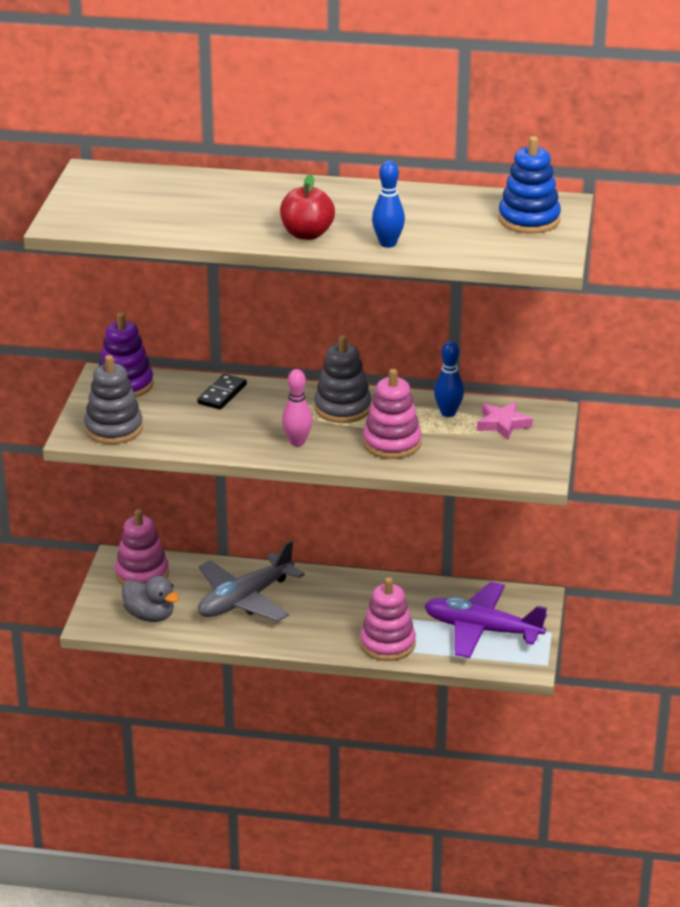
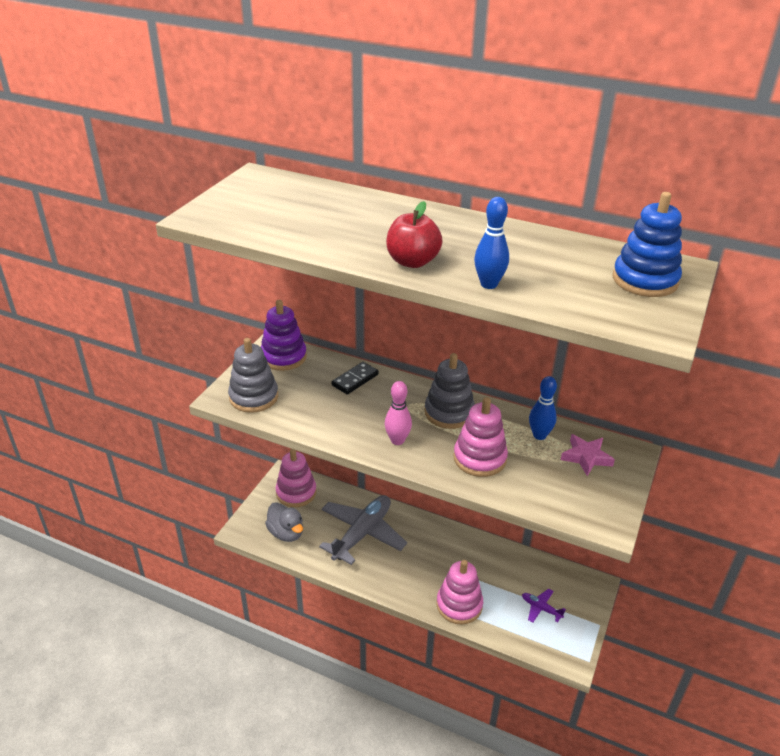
camera: 15 degrees right, 5 degrees up
grey plane [198,540,305,622] -> grey plane turned 150 degrees clockwise [319,495,407,565]
purple plane [424,582,547,658] -> purple plane [522,589,566,622], size x0.44

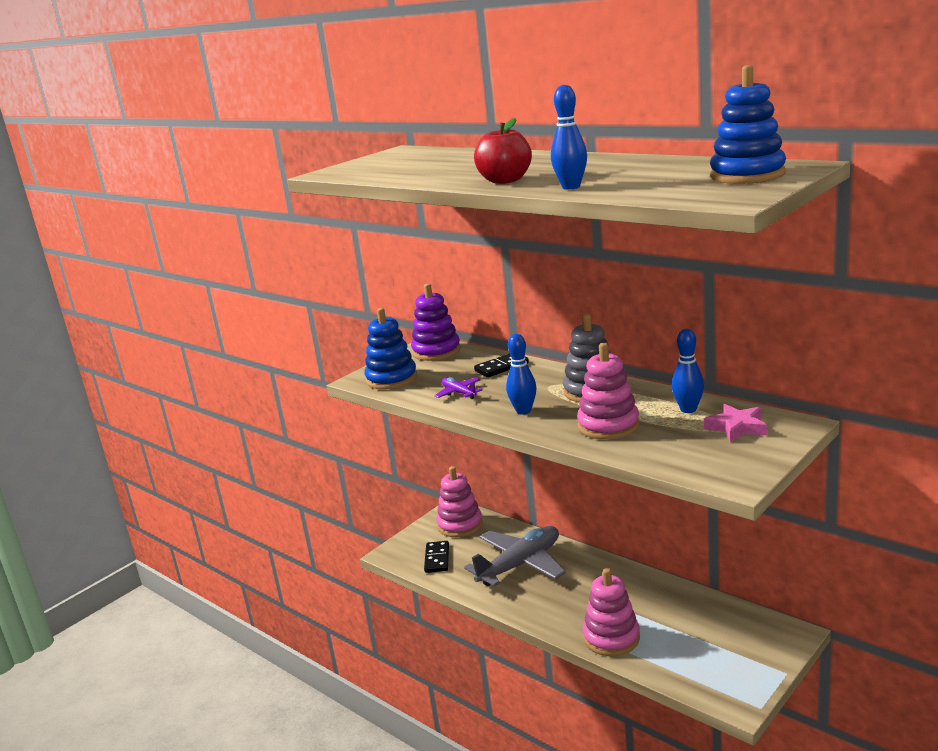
camera: 20 degrees right, 15 degrees down
grey stacking toy [228,338,278,413] -> blue stacking toy [364,308,417,390]
grey duck [265,502,303,542] -> black domino [424,541,449,573]
pink bowling pin [385,381,412,445] -> blue bowling pin [506,334,537,415]
purple plane [522,589,566,622] -> purple plane moved to [435,377,483,399]

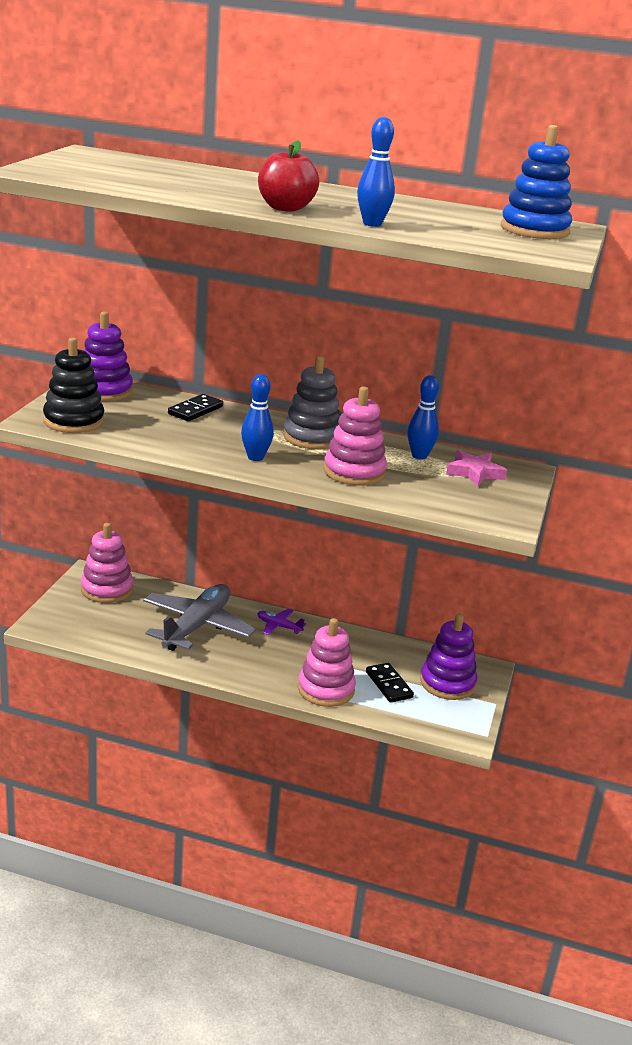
camera: 30 degrees left, 5 degrees up
blue stacking toy [364,308,417,390] -> black stacking toy [43,337,104,433]
black domino [424,541,449,573] -> black domino moved to [366,663,414,703]
purple plane [435,377,483,399] -> purple plane moved to [257,609,306,635]
none -> purple stacking toy [420,614,477,700]

